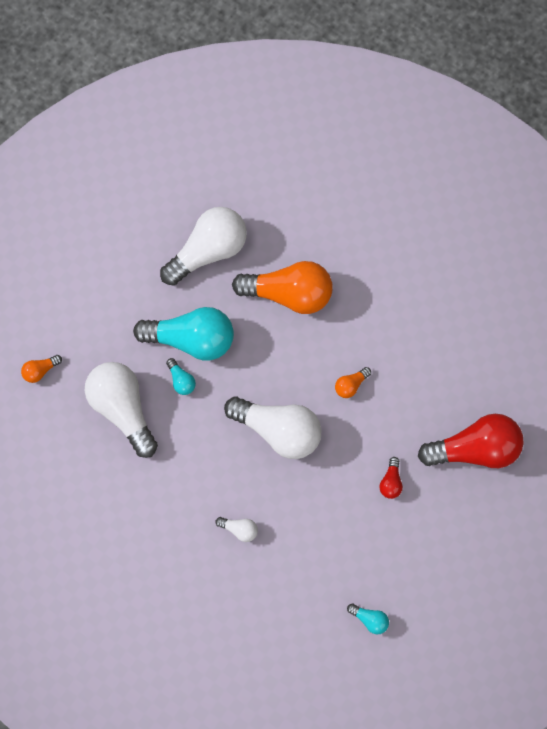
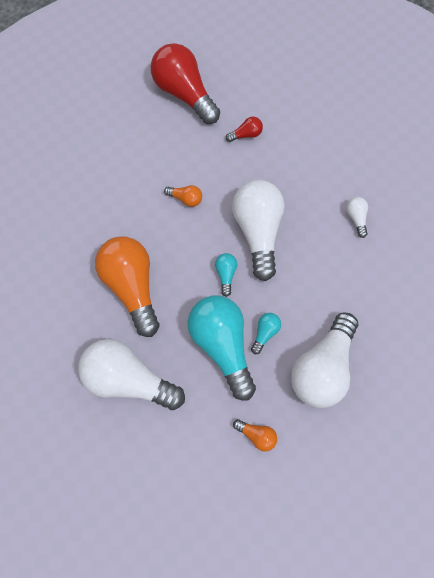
camera: 120 degrees left, 5 degrees down
orange light bulb [21,355,62,383] -> orange light bulb moved to [233,419,277,452]
turquoise light bulb [347,604,389,634] -> turquoise light bulb moved to [215,253,237,297]

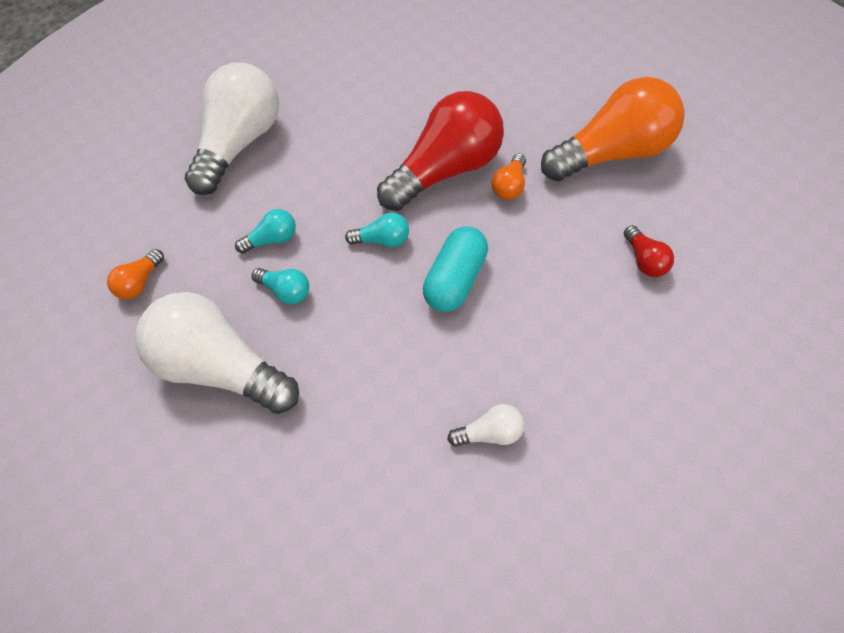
camera: 95 degrees right, 10 degrees down
orange light bulb [95,237,160,337] -> orange light bulb moved to [541,77,685,181]
red light bulb [151,43,220,124] -> red light bulb moved to [377,91,504,211]
turquoise light bulb [187,296,256,401] -> turquoise light bulb [235,209,296,254], size x0.42
white light bulb [232,180,285,281] -> turquoise capsule [423,226,488,312]

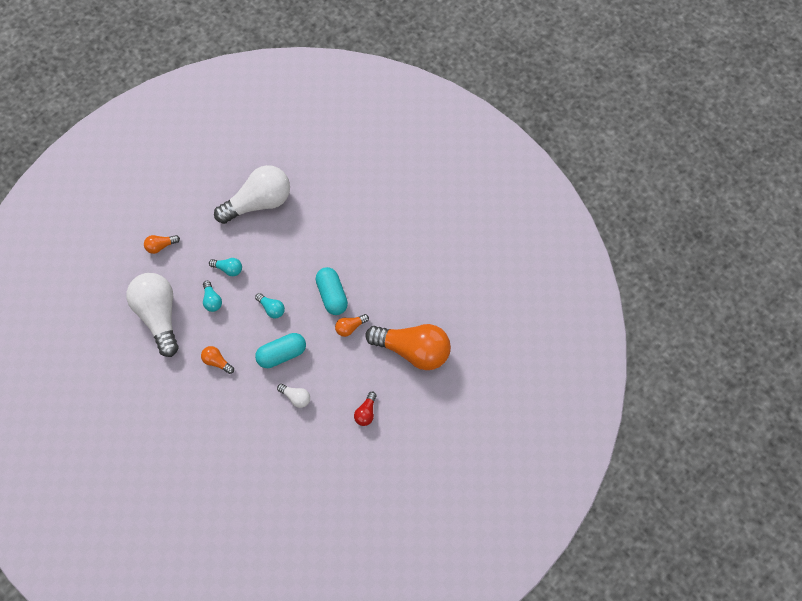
camera: 35 degrees right, 10 degrees up
red light bulb [377,91,504,211] -> turquoise capsule [316,267,348,315]
white light bulb [448,404,524,447] -> white light bulb moved to [277,384,310,408]
none -> orange light bulb [201,346,234,374]

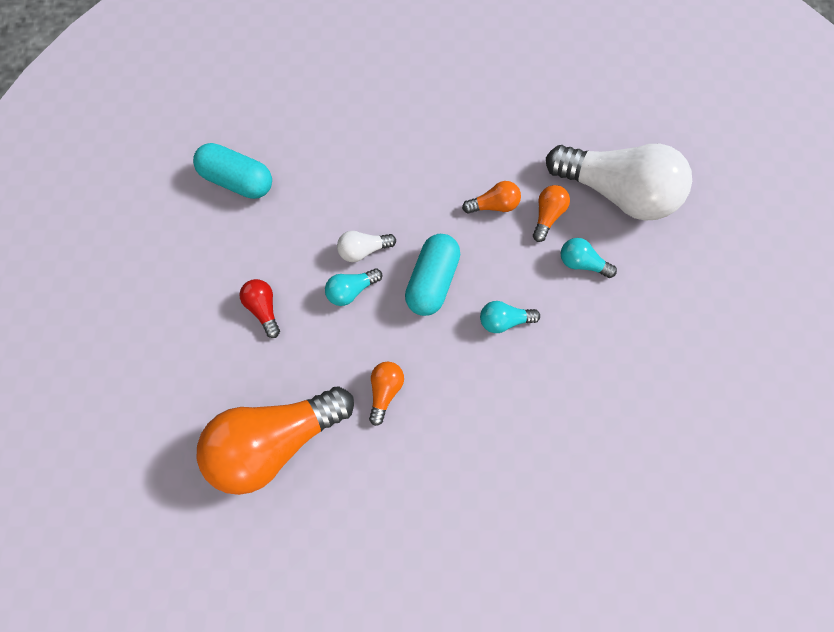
camera: 135 degrees right, 5 degrees up
orange light bulb [144,235,180,254] -> orange light bulb moved to [533,185,570,242]
turquoise light bulb [209,258,242,276] -> turquoise light bulb moved to [325,268,382,306]
white light bulb [214,165,290,224] -> none
turquoise capsule [316,267,348,315] -> turquoise capsule moved to [193,143,272,199]

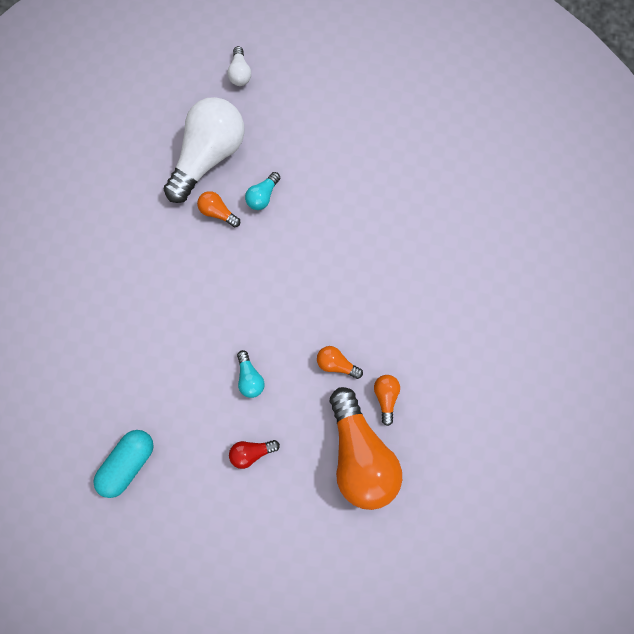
camera: 80 degrees left, 5 degrees up
white light bulb [337,231,396,262] -> white light bulb moved to [227,46,251,86]
turquoise capsule [405,234,460,316] -> none
orange light bulb [462,181,521,214] -> orange light bulb moved to [374,375,400,426]
turquoise light bulb [480,301,540,333] -> none

